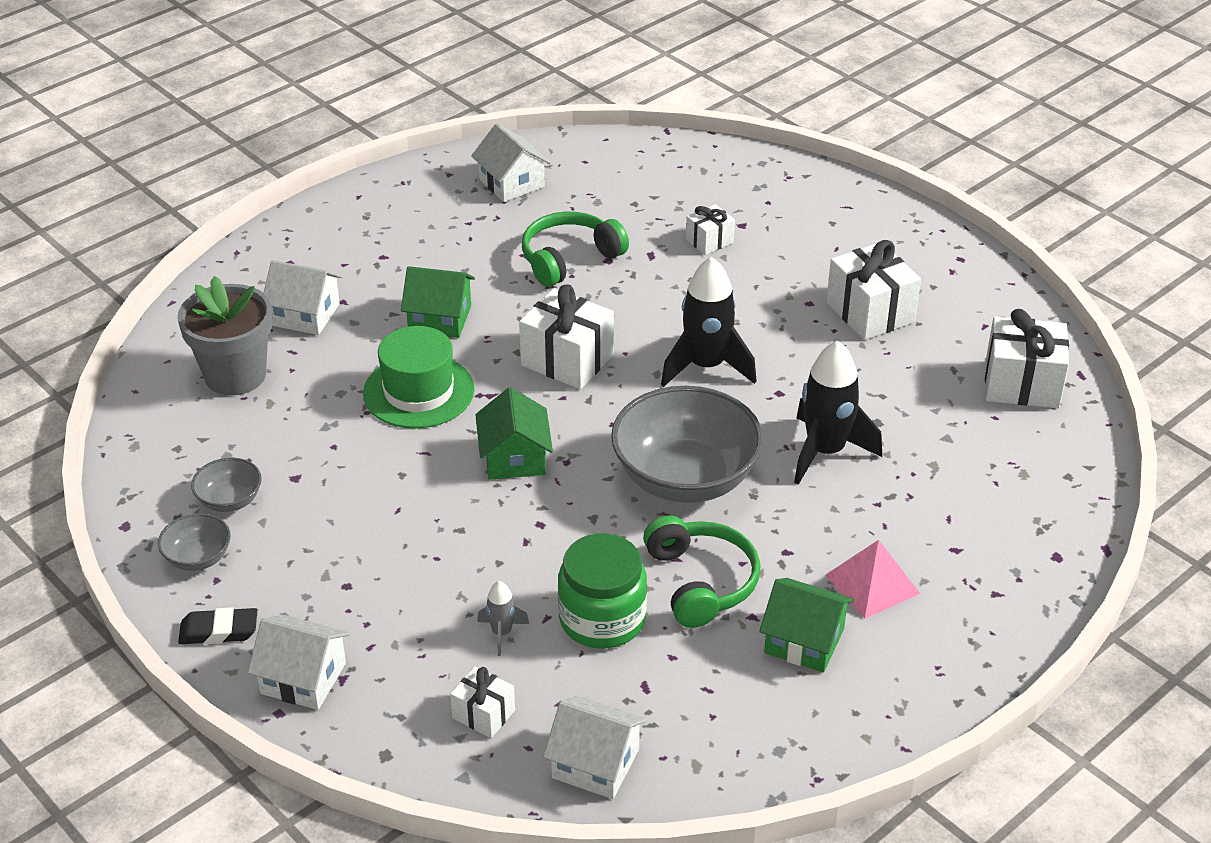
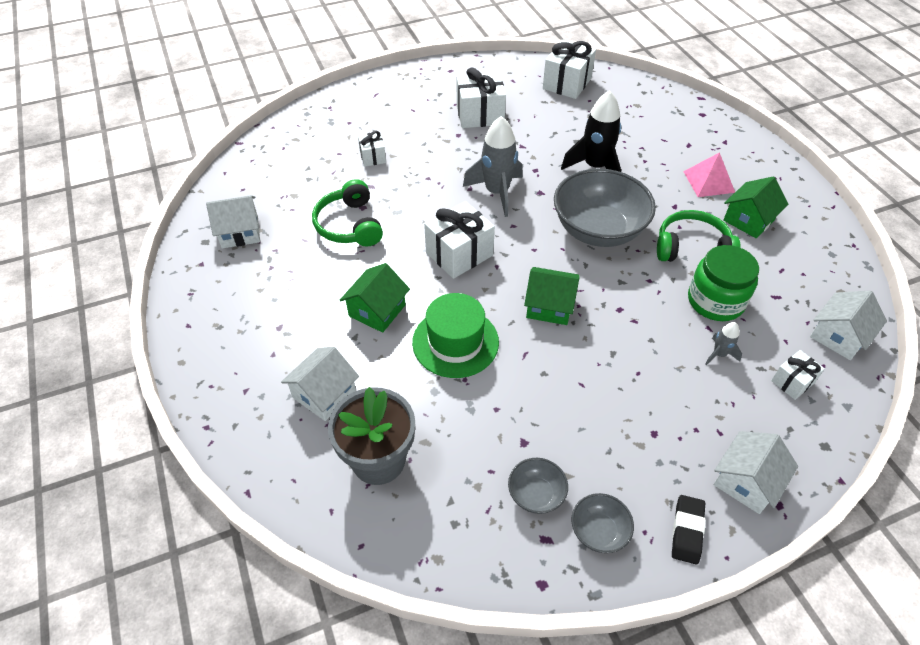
camera: 70 degrees left, 10 degrees up
black rocket [661,257,757,387] -> grey rocket [463,116,523,217]

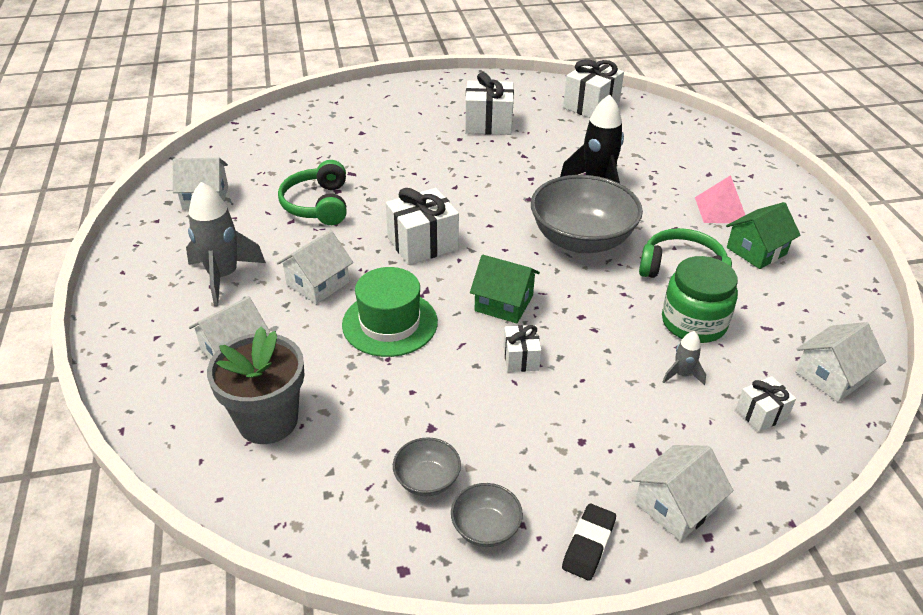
camera: 10 degrees right, 10 degrees down
green house [340,263,410,333] -> white house [277,230,353,304]
white gift [358,131,386,167] -> white gift moved to [503,325,541,372]
grey rocket [463,116,523,217] -> grey rocket moved to [186,182,266,306]

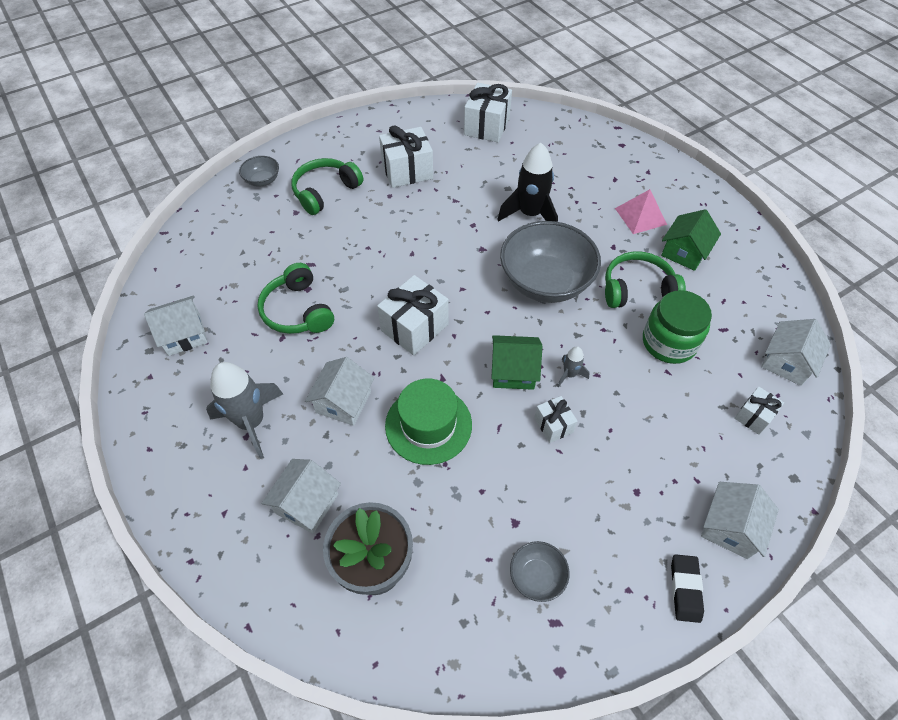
camera: 20 degrees left, 15 degrees up
grey bowl [451,483,523,547] -> grey bowl moved to [239,156,279,187]
grey rocket [663,331,706,385] -> grey rocket moved to [557,346,590,387]
none -> green headphones [291,158,363,215]

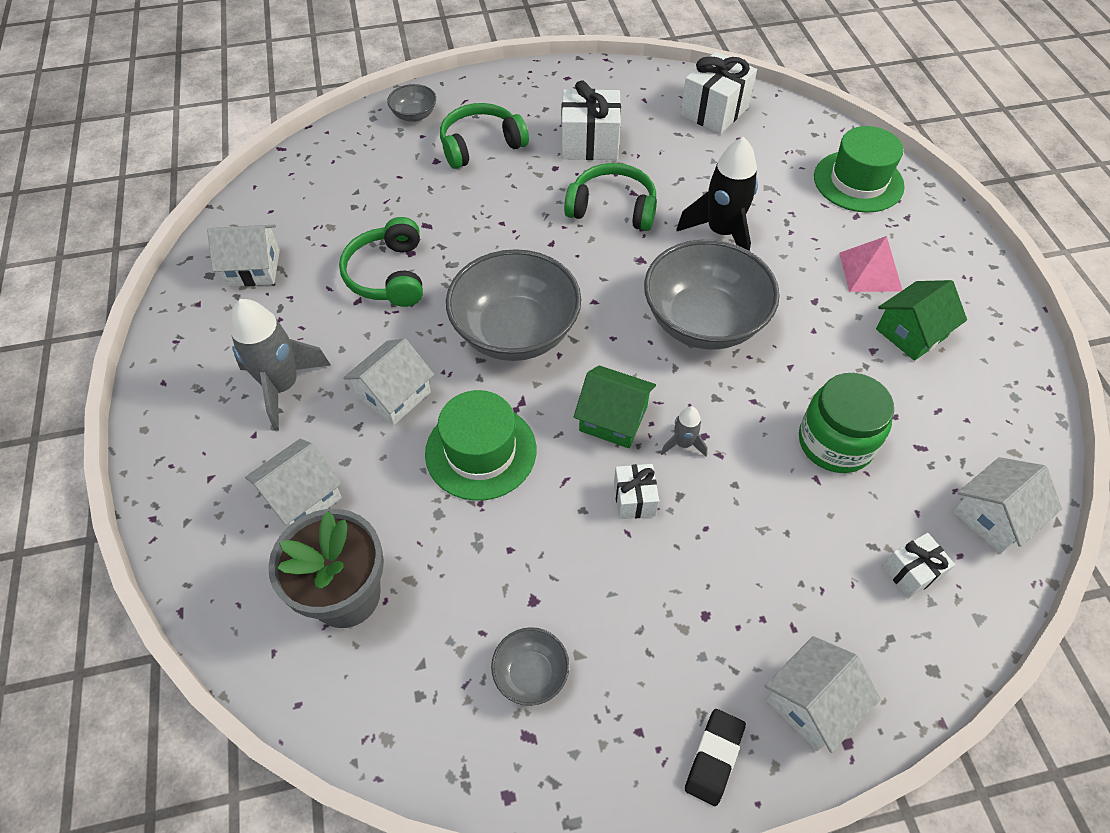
camera: 20 degrees right, 0 degrees up
white gift [377,275,449,356] -> grey bowl [446,249,581,361]
green headphones [605,251,686,308] -> green headphones moved to [564,163,657,231]
none -> green hat [814,126,905,213]

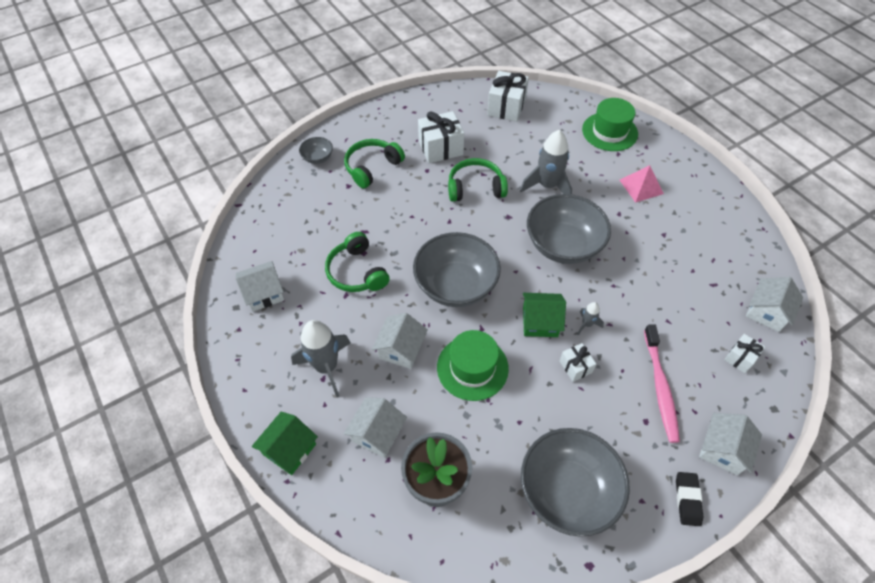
camera: 20 degrees left, 0 degrees up
grey bowl [491,627,569,706] -> grey bowl [521,428,630,537], size x2.19
black rocket [676,137,758,251] -> grey rocket [520,130,572,194]
green jar [799,373,894,473] -> none
green house [876,280,967,361] -> green house moved to [252,412,318,475]
none -> pink toothbrush [644,325,680,443]

